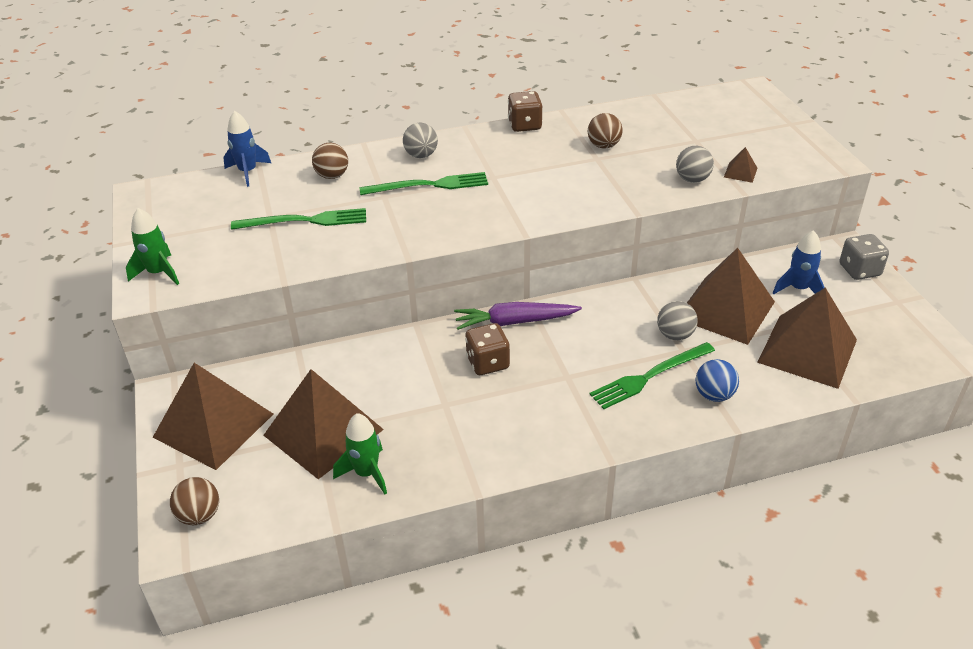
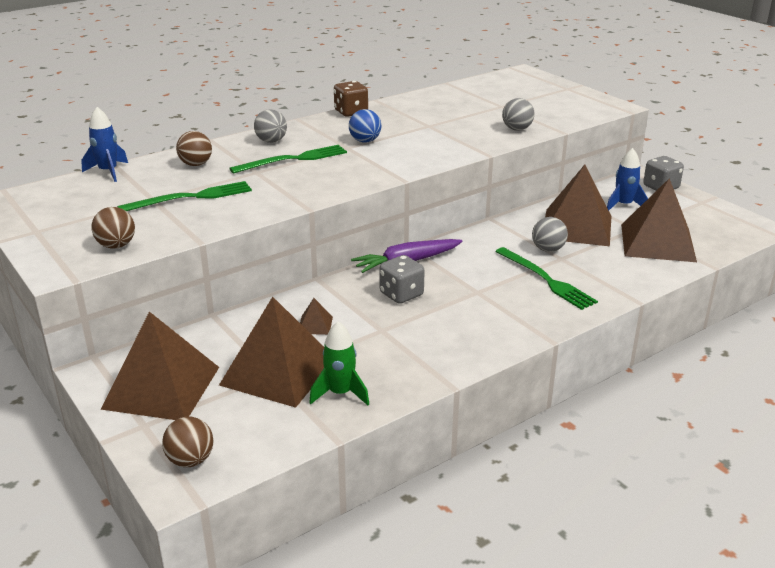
camera: 20 degrees left, 10 degrees down
green rocket [126,208,179,285] -> none
brown dice [465,323,510,375] -> grey dice [379,255,425,304]
brown ball [588,113,623,148] -> brown ball moved to [91,207,135,249]
green fork [589,342,715,409] -> green fork turned 75 degrees counterclockwise [495,247,598,310]
blue ball [695,359,739,402] -> blue ball moved to [349,109,381,143]
brown pyramid [724,147,757,183] -> brown pyramid moved to [300,298,333,335]

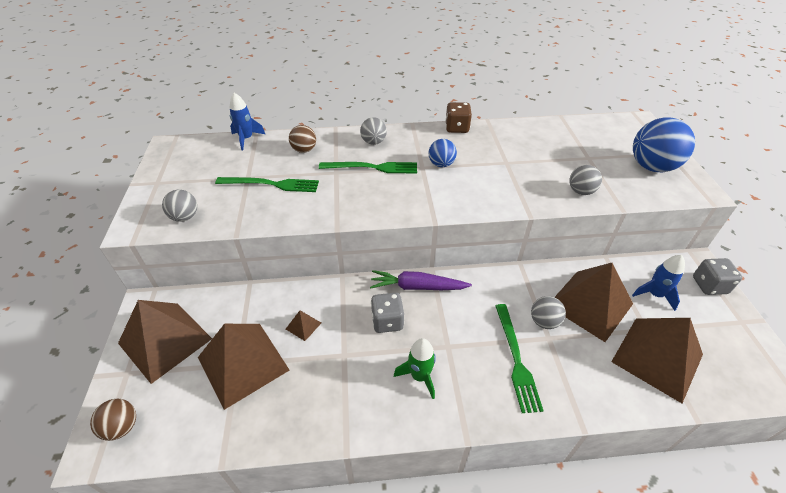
camera: 30 degrees right, 15 degrees up
brown ball [91,207,135,249] -> grey ball [162,189,197,222]
green rocket [309,321,369,405] -> green rocket moved to [394,338,436,399]
none -> blue ball [633,117,695,172]

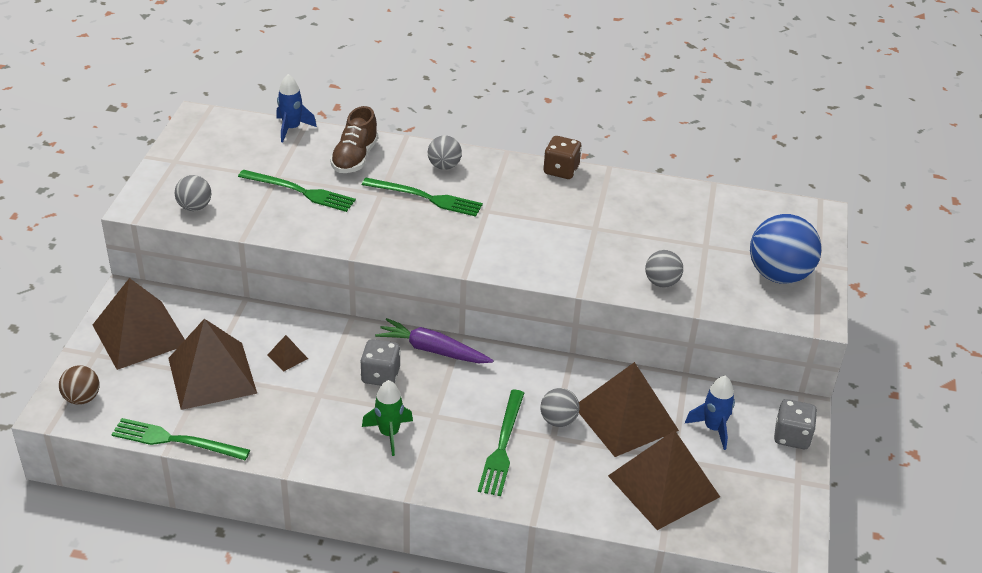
camera: 15 degrees right, 5 degrees down
brown ball [289,125,316,153] -> brown shoe [330,106,378,173]
blue ball [429,139,457,167] -> none
none -> green fork [111,418,250,460]

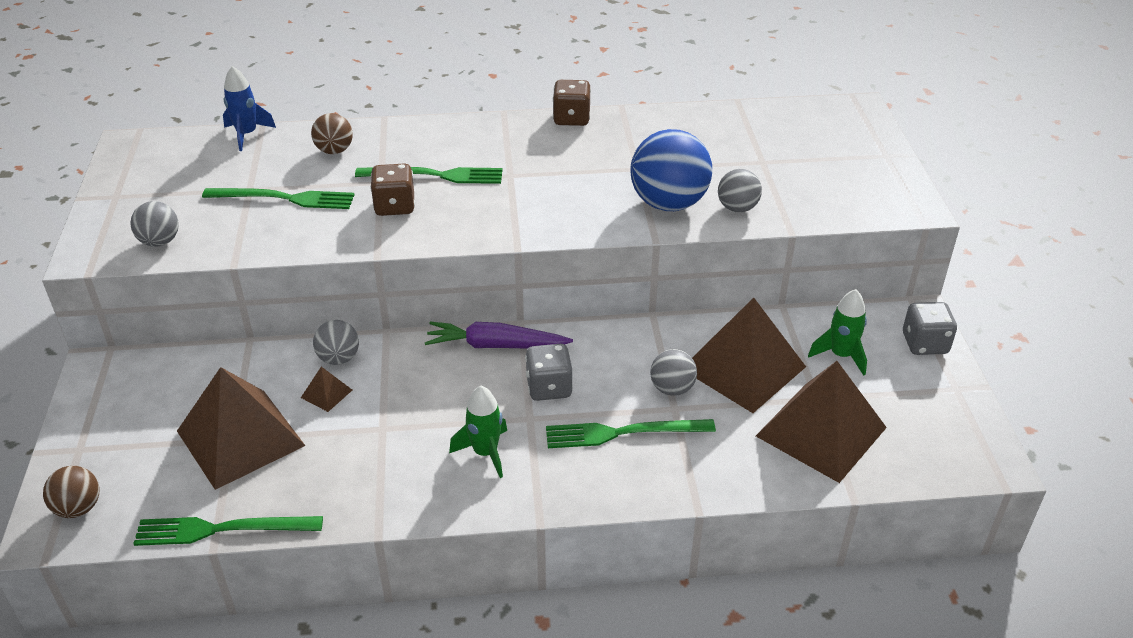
camera: 15 degrees left, 0 degrees up
brown pyramid [93,278,185,370] -> none
brown shoe [330,106,378,173] -> brown ball [311,113,353,154]
grey dice [360,339,401,386] -> grey dice moved to [525,344,573,401]
grey ball [428,135,462,170] -> grey ball moved to [313,320,359,365]
green fork [478,390,524,496] -> green fork turned 90 degrees clockwise [546,419,716,448]
blue rocket [685,376,735,450] -> green rocket [808,289,867,376]
blue ball [750,214,822,284] -> blue ball moved to [630,129,712,211]
none -> brown dice [370,163,415,216]

